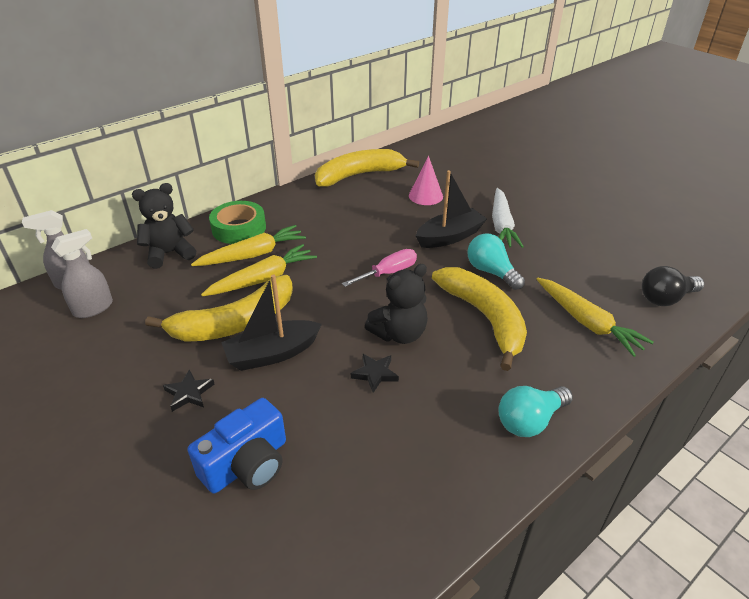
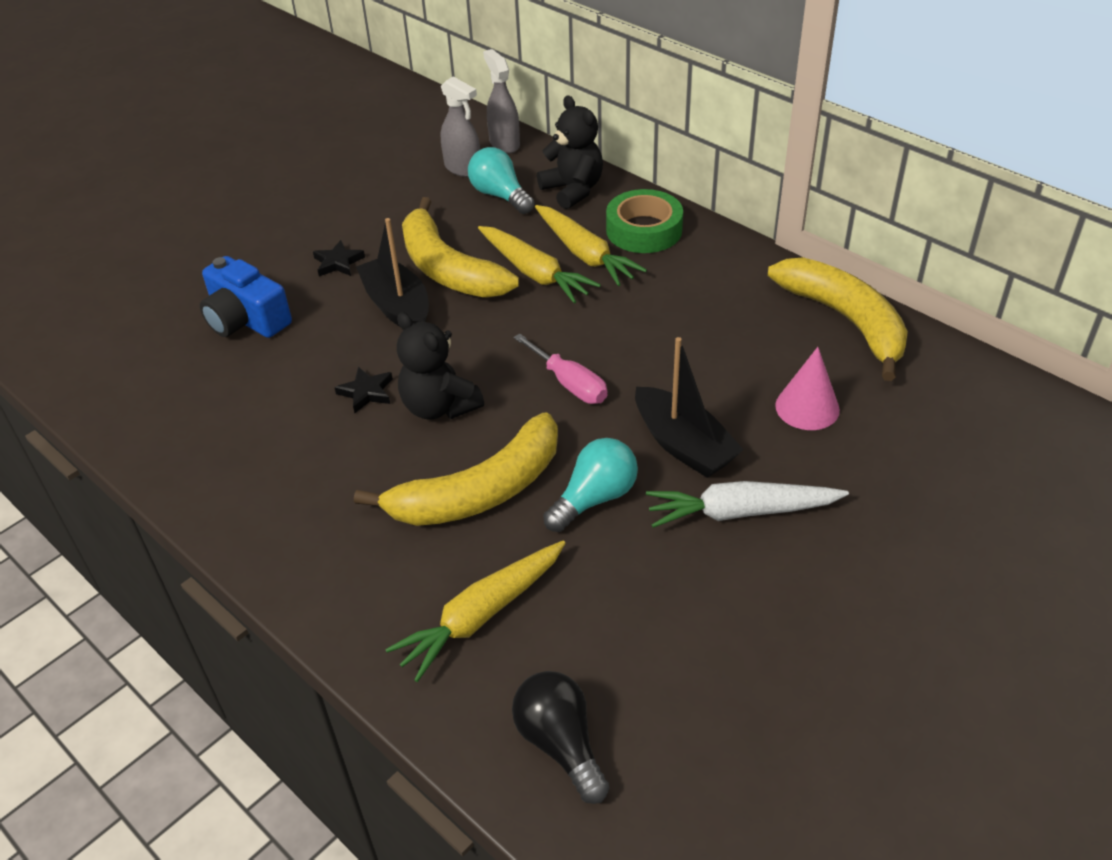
camera: 85 degrees right, 5 degrees up
turquoise light bulb [498,386,573,437] -> turquoise light bulb moved to [468,147,534,214]

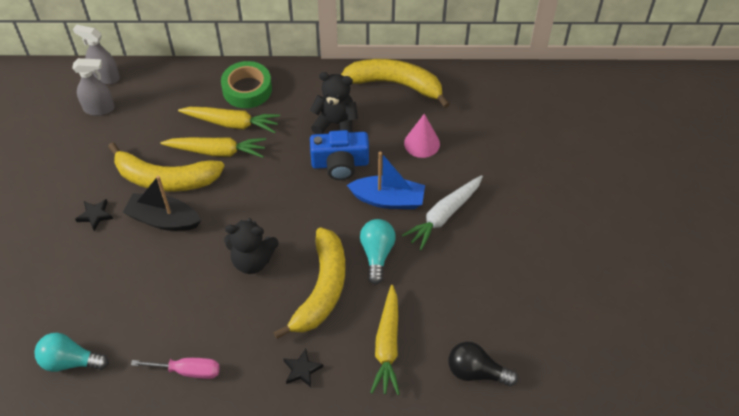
camera: 45 degrees left, 10 degrees up
blue camera [200,256,292,338] -> blue camera moved to [310,130,369,180]
black star [334,367,393,413] -> black star moved to [283,349,323,387]
turquoise light bulb [468,147,534,214] -> turquoise light bulb moved to [34,333,109,372]
pink screwdriver [514,333,607,404] -> pink screwdriver moved to [131,358,220,379]
black teddy bear [537,95,603,209] -> black teddy bear moved to [310,72,358,134]
black boat [635,337,744,478] -> blue boat [347,151,425,209]

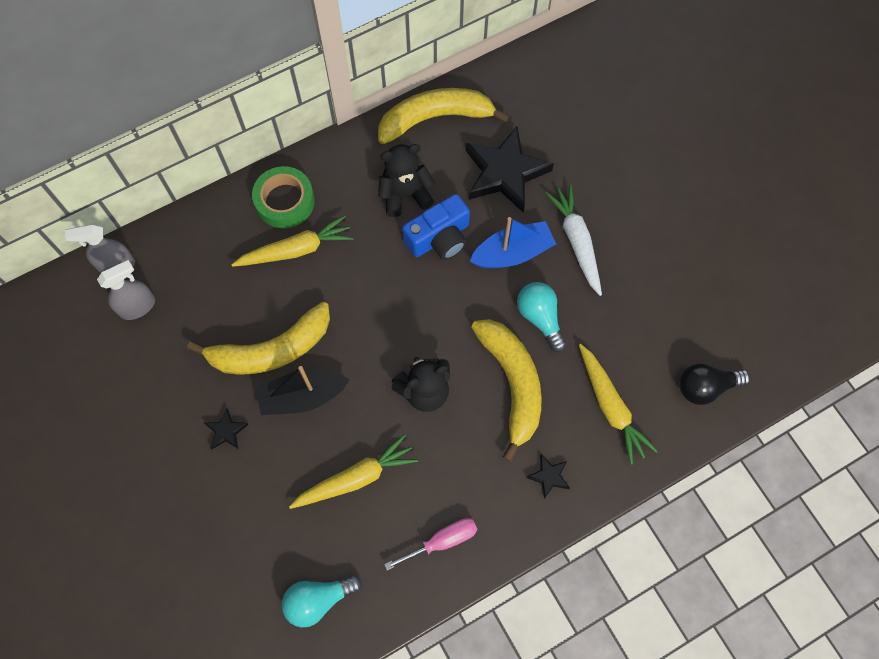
camera: 30 degrees left, 15 degrees up
yellow carrot [160,137,266,158] -> yellow carrot moved to [289,434,418,509]
white carrot [402,175,483,250] -> white carrot turned 150 degrees clockwise [545,185,602,296]
pink cone [404,114,440,158] -> black star [465,127,554,213]

